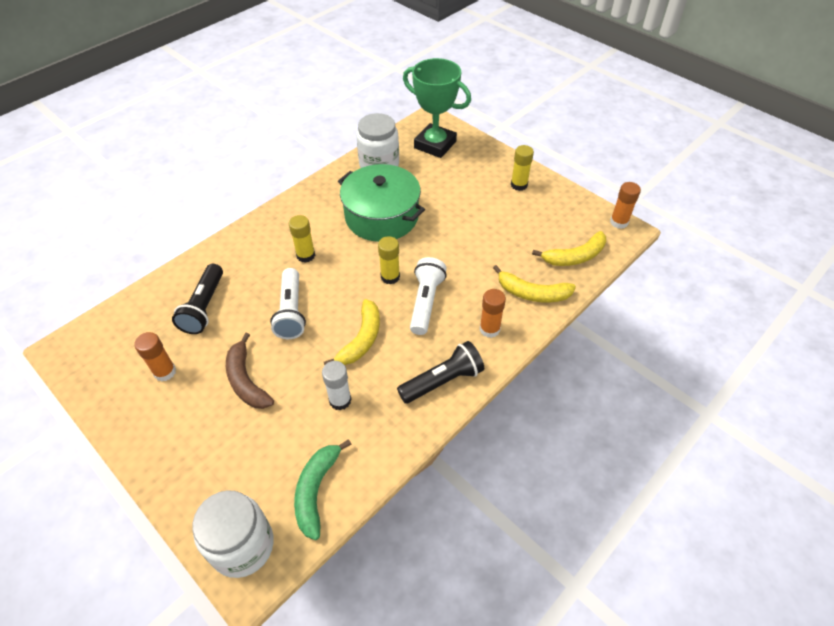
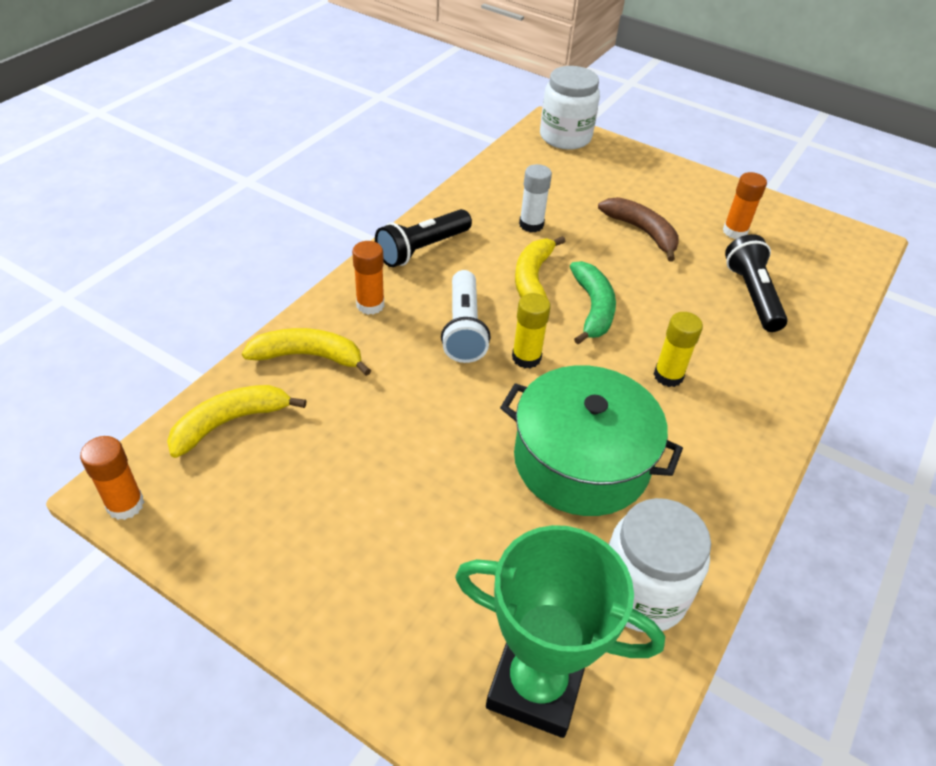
camera: 165 degrees right, 5 degrees down
white flashlight [270,268,306,339] -> none
green banana [294,439,351,540] -> green banana moved to [570,261,616,345]
yellow glue stick [511,145,534,191] -> none

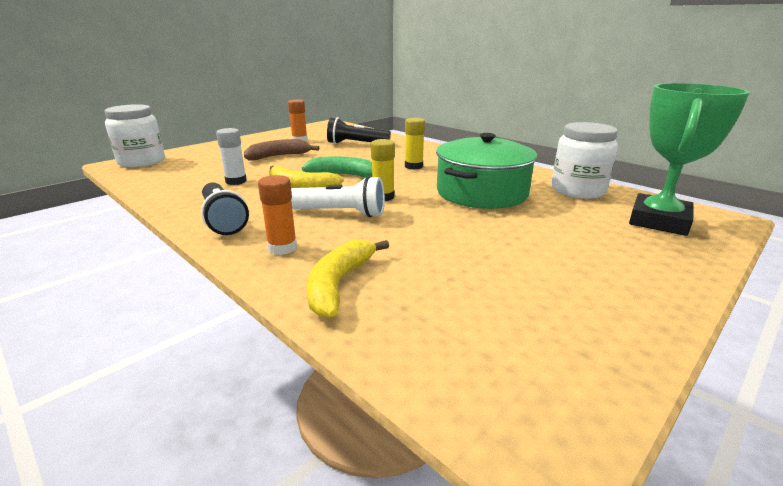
camera: 75 degrees left, 20 degrees down
orange glue stick [80,436,144,520] -> none
yellow banana [167,385,306,458] -> none

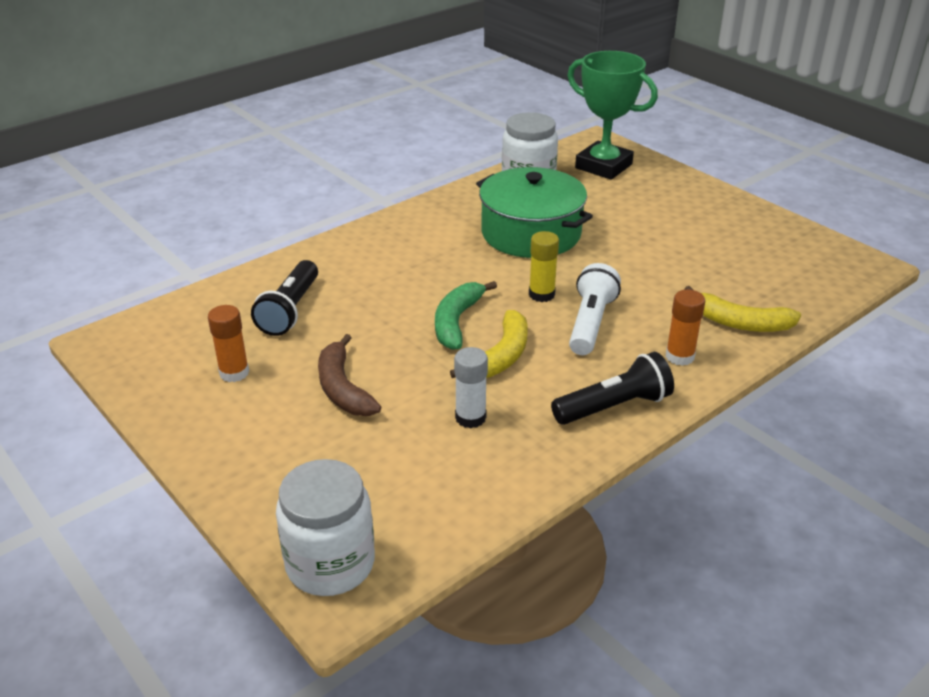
camera: 85 degrees left, 10 degrees up
yellow glue stick [405,118,425,170] -> none

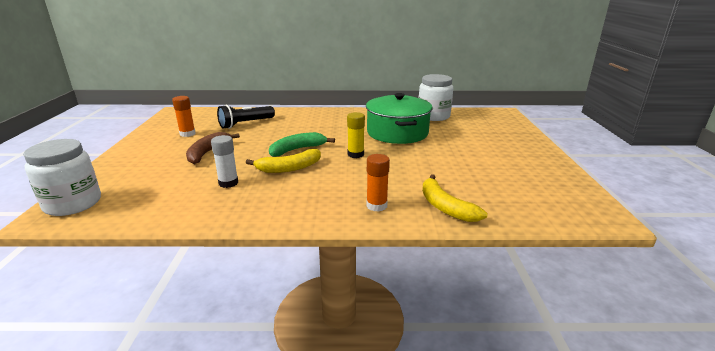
camera: 40 degrees right, 10 degrees down
black flashlight [551,352,674,425] -> none
green trophy [567,51,658,180] -> none
white flashlight [569,263,621,355] -> none

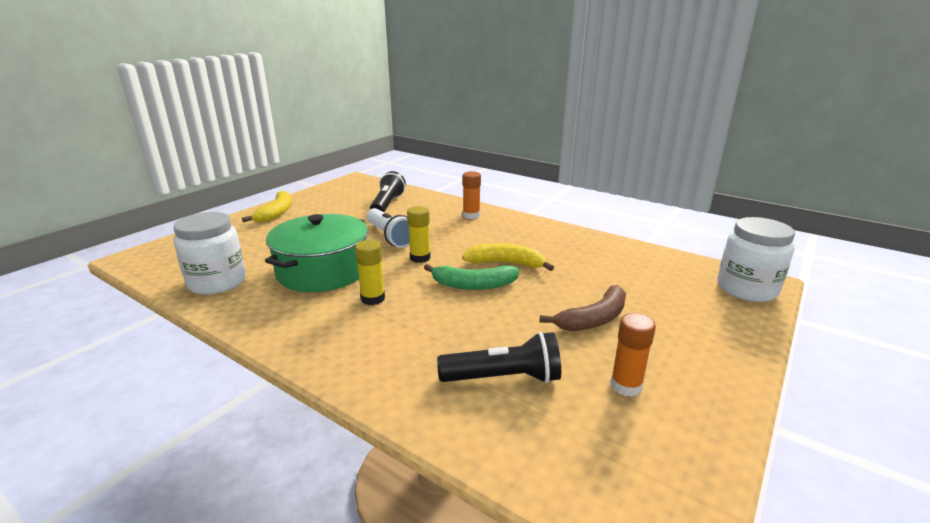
camera: 145 degrees left, 0 degrees up
white glue stick [211,135,238,188] -> none
yellow banana [422,174,487,222] -> yellow banana moved to [242,191,291,222]
none -> yellow glue stick [355,240,385,305]
none -> white flashlight [367,208,410,248]
none -> black flashlight [370,171,406,212]

